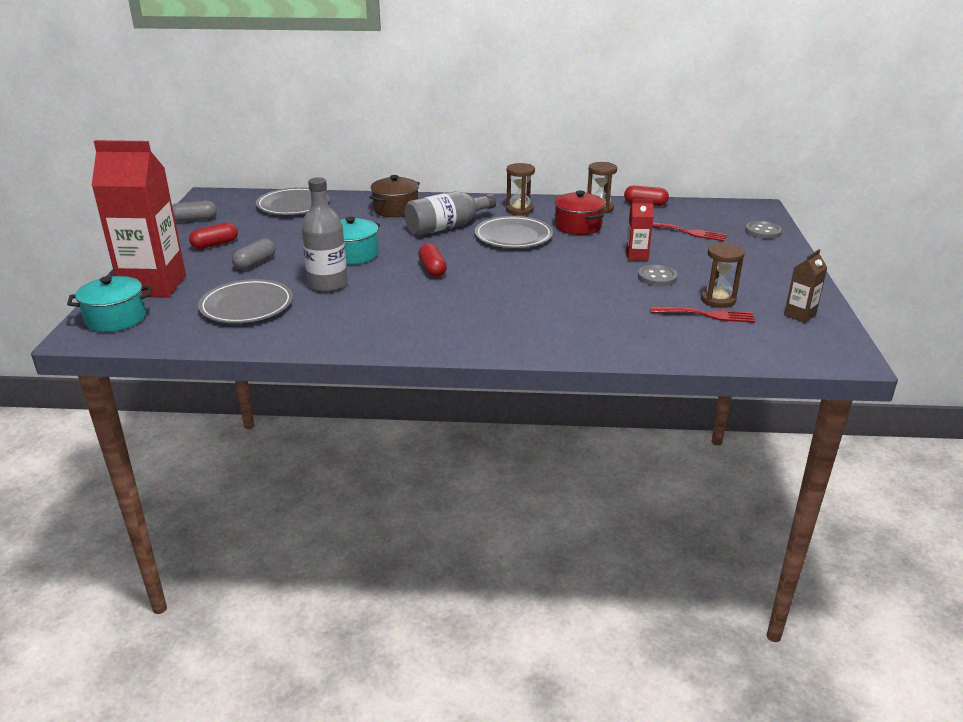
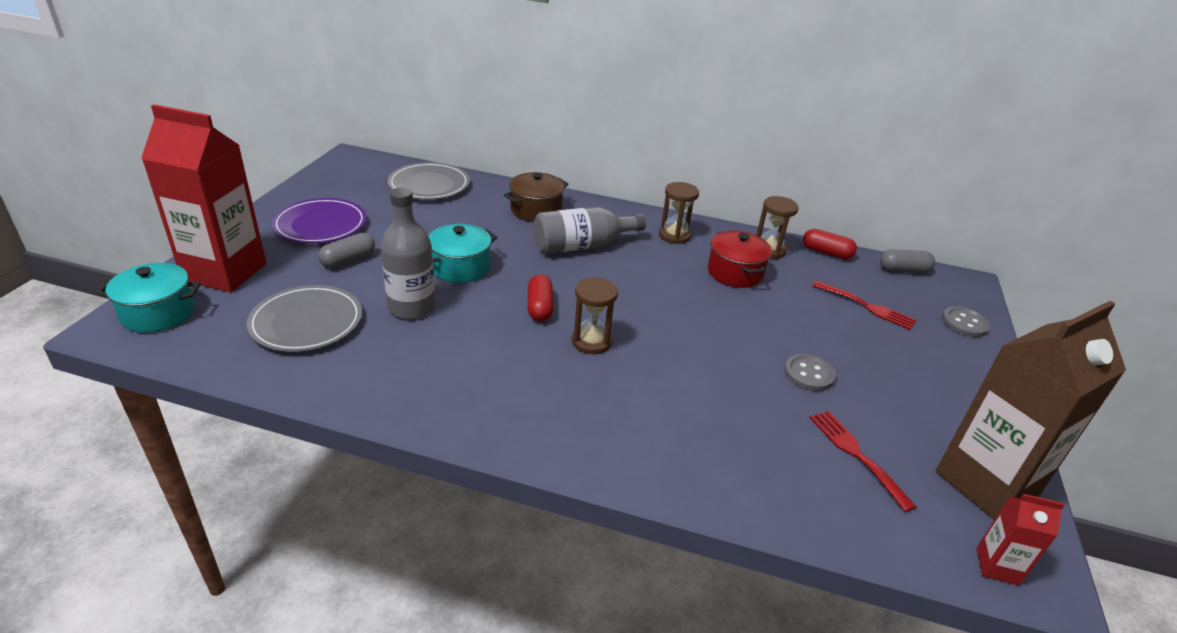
camera: 10 degrees right, 5 degrees up
grey capsule [172,201,217,222] -> grey capsule moved to [880,249,935,273]
red capsule [189,222,238,249] -> purple plate [271,198,366,244]
grey plate [475,216,553,248] -> none
red carton [626,199,654,261] -> red carton moved to [976,494,1065,586]
red fork [651,307,755,323] -> red fork turned 135 degrees counterclockwise [810,411,917,512]
brown hourglass [701,243,745,308] -> brown hourglass moved to [572,277,618,354]
brown carton [784,249,828,323] -> brown carton [936,301,1126,520], size x2.29

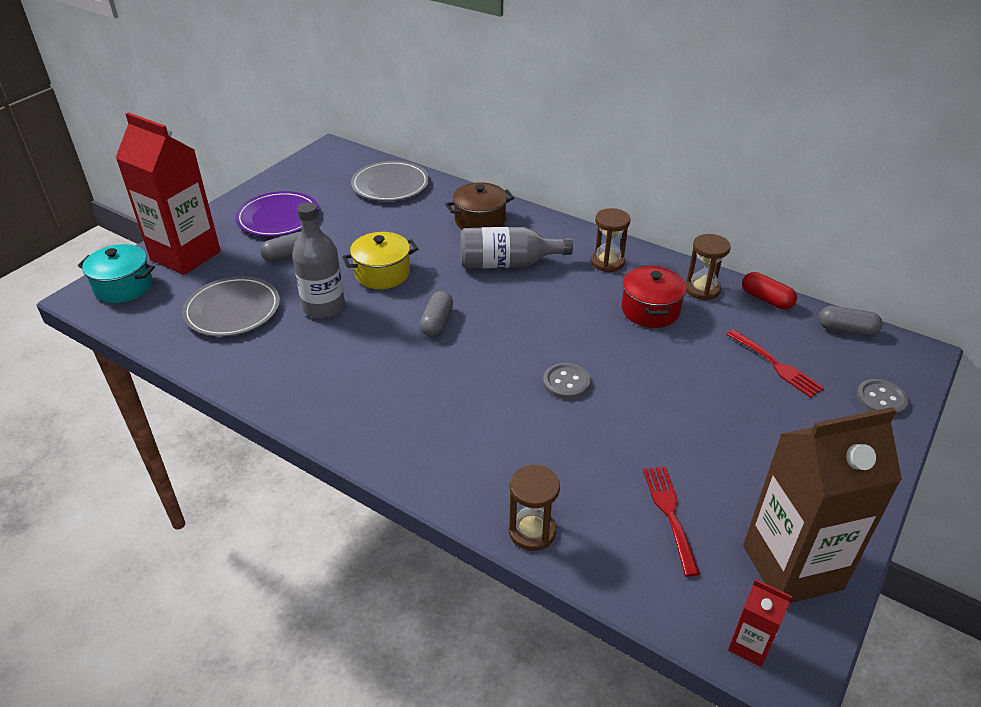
camera: 20 degrees right, 5 degrees up
turquoise pot [428,224,497,283] -> yellow pot [342,232,418,289]
red capsule [528,274,554,322] -> grey capsule [420,291,453,337]
brown hourglass [572,277,618,354] -> brown hourglass moved to [509,465,560,551]
grey button [784,354,836,391] -> grey button moved to [543,363,590,400]

